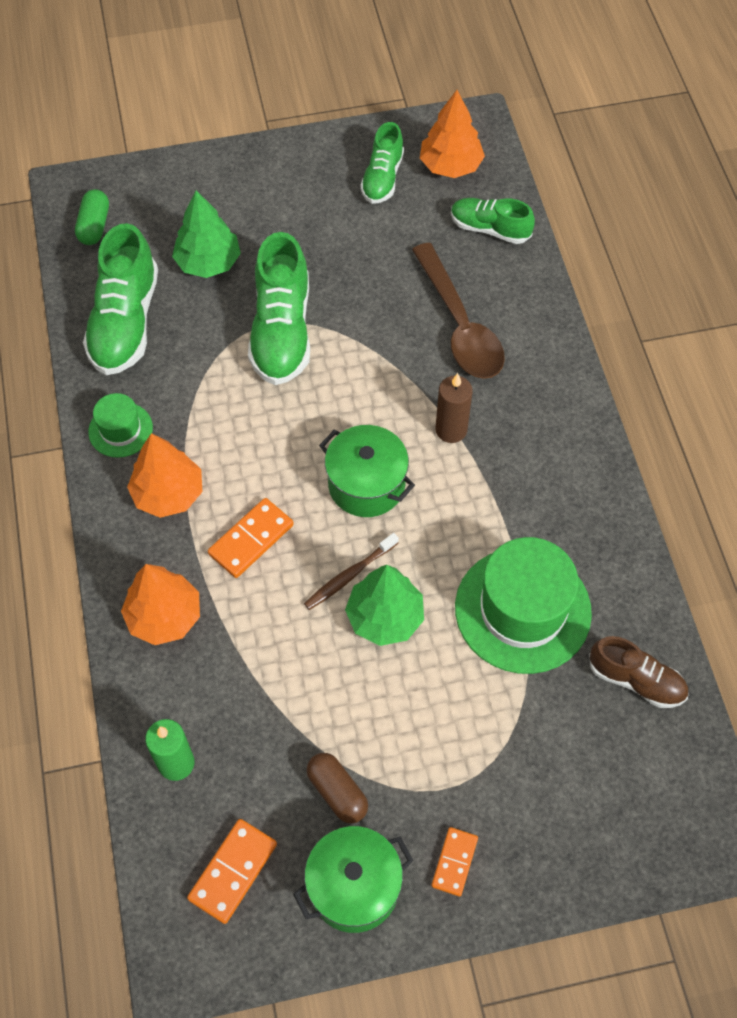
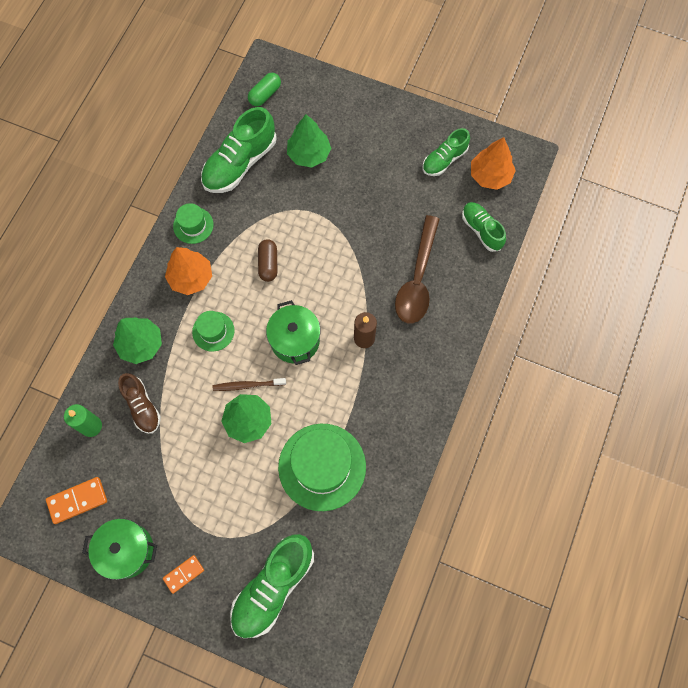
camera: 35 degrees right, 10 degrees up
orange tree [121,564,200,645] -> green tree [113,317,162,364]
orange domino [208,498,294,578] -> green hat [192,311,235,352]
green shoe [248,232,310,385] -> green shoe moved to [230,534,314,638]
brown capsule [306,753,368,824] -> brown capsule moved to [258,239,278,282]
brown shoe [589,636,688,708] -> brown shoe moved to [118,373,161,434]

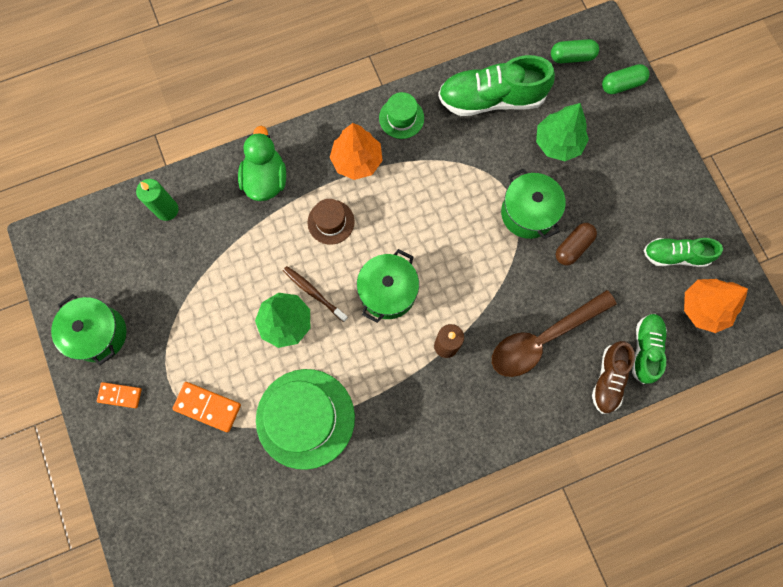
camera: 45 degrees right, 5 degrees up
orange domino [46,477,107,524] -> orange domino moved to [172,382,241,432]
green tree [113,317,162,364] -> green duck [238,126,286,201]
brown shoe [118,373,161,434] -> brown shoe moved to [592,341,635,414]
green hat [192,311,235,352] -> brown hat [307,199,354,245]
green shoe [230,534,314,638] -> none
brown capsule [258,239,278,282] -> brown capsule moved to [555,223,597,265]
none -> green pot [501,168,566,239]
none -> green capsule [602,64,649,94]

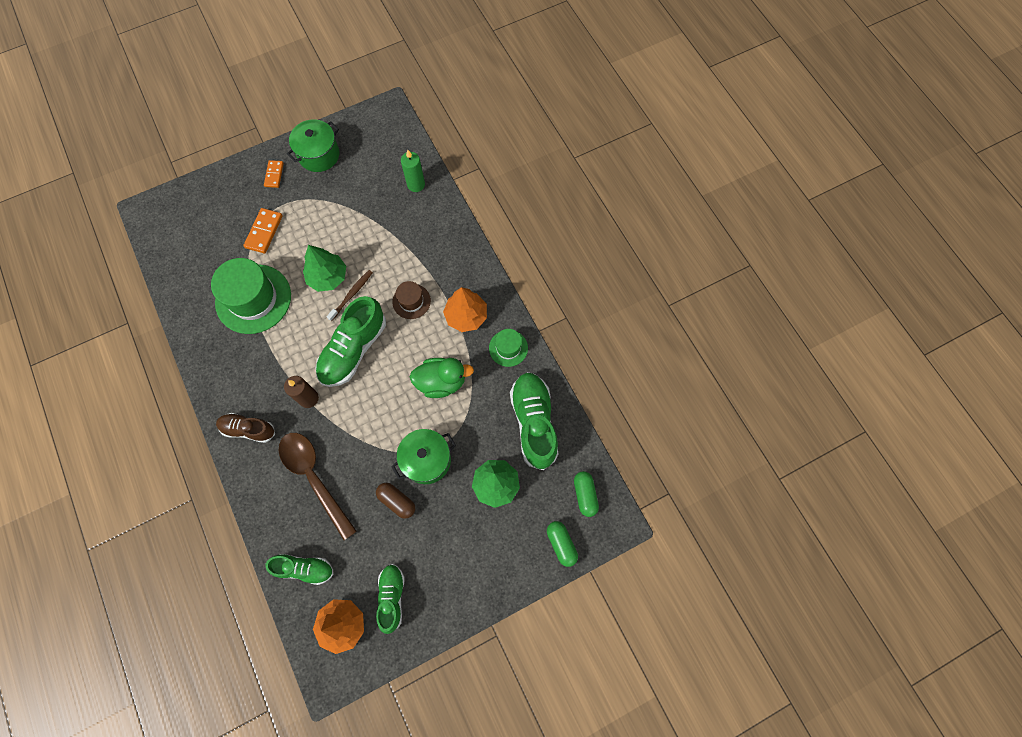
camera: 85 degrees right, 5 degrees down
green duck [238,126,286,201] -> green duck moved to [410,358,474,398]
green pot [357,249,419,323] -> green shoe [316,296,386,387]
brown shoe [592,341,635,414] -> brown shoe moved to [216,413,275,443]

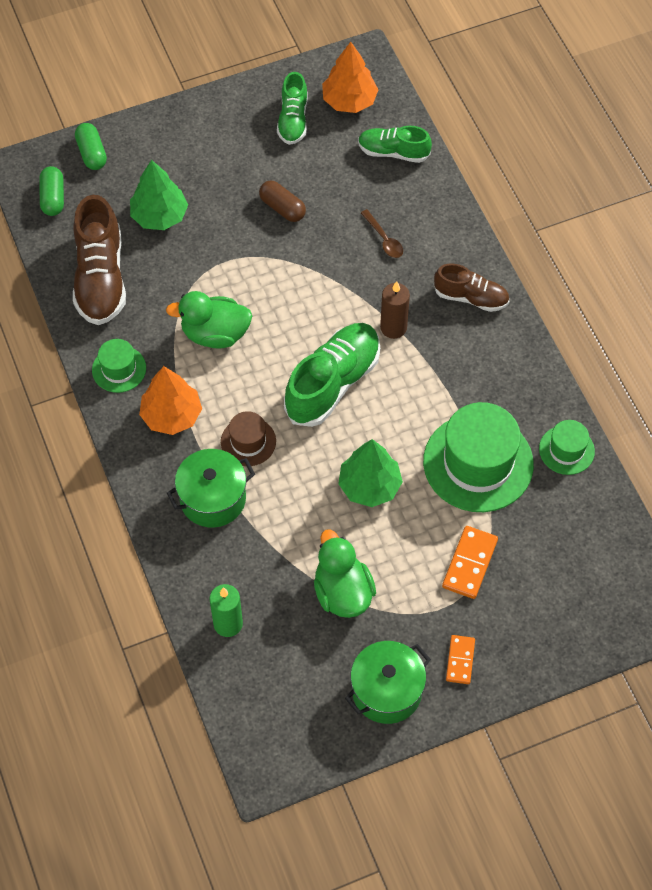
camera: 175 degrees left, 10 degrees down
brown spoon [279,433,357,540] -> brown spoon [361,209,403,258], size x0.44
brown toothbrush [327,270,373,321] -> none
green pot [391,429,456,484] -> green pot moved to [167,449,255,528]
green shoe [510,372,558,470] -> brown shoe [73,195,126,325]
none -> green duck [314,530,376,618]
none -> green hat [539,420,595,475]

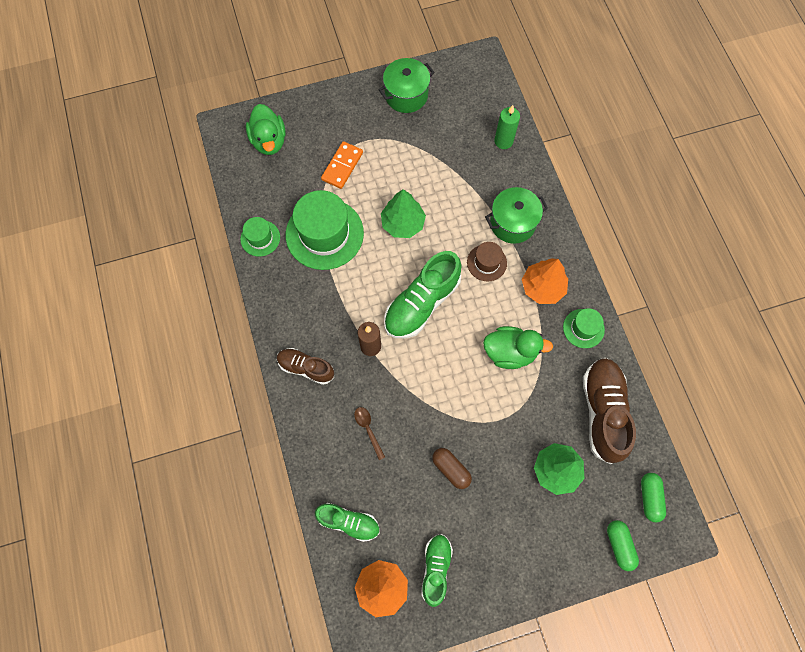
camera: 175 degrees left, 10 degrees up
green duck [314,530,376,618] -> green duck moved to [246,104,286,155]
orange domino [446,635,475,684] -> none

